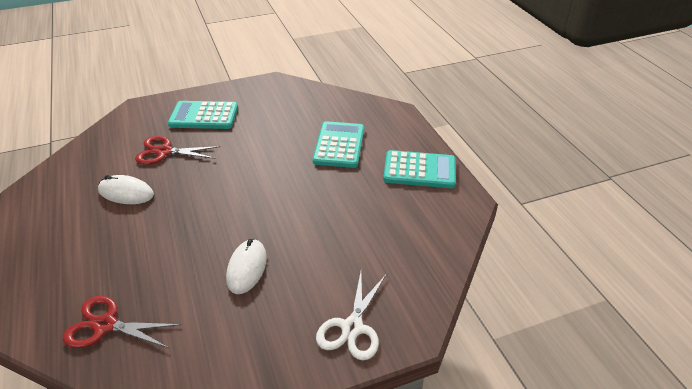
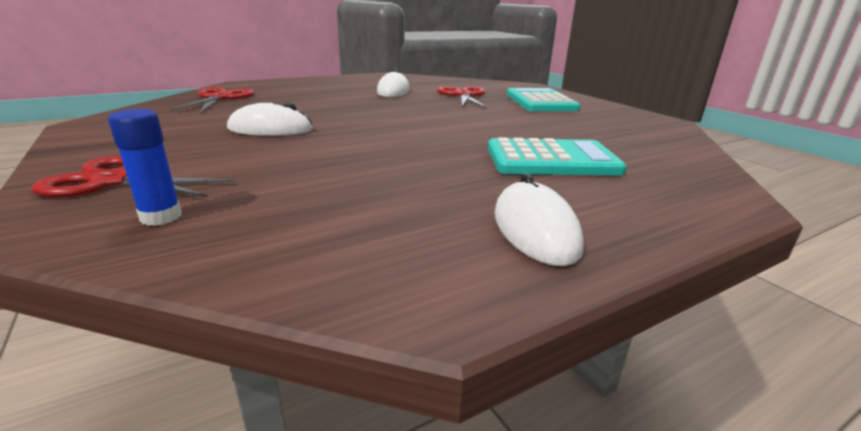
camera: 80 degrees right, 15 degrees down
white scissors [316,272,386,360] -> red scissors [31,156,235,197]
turquoise calculator [383,150,456,188] -> white mouse [494,173,584,266]
none -> blue glue stick [108,109,182,226]

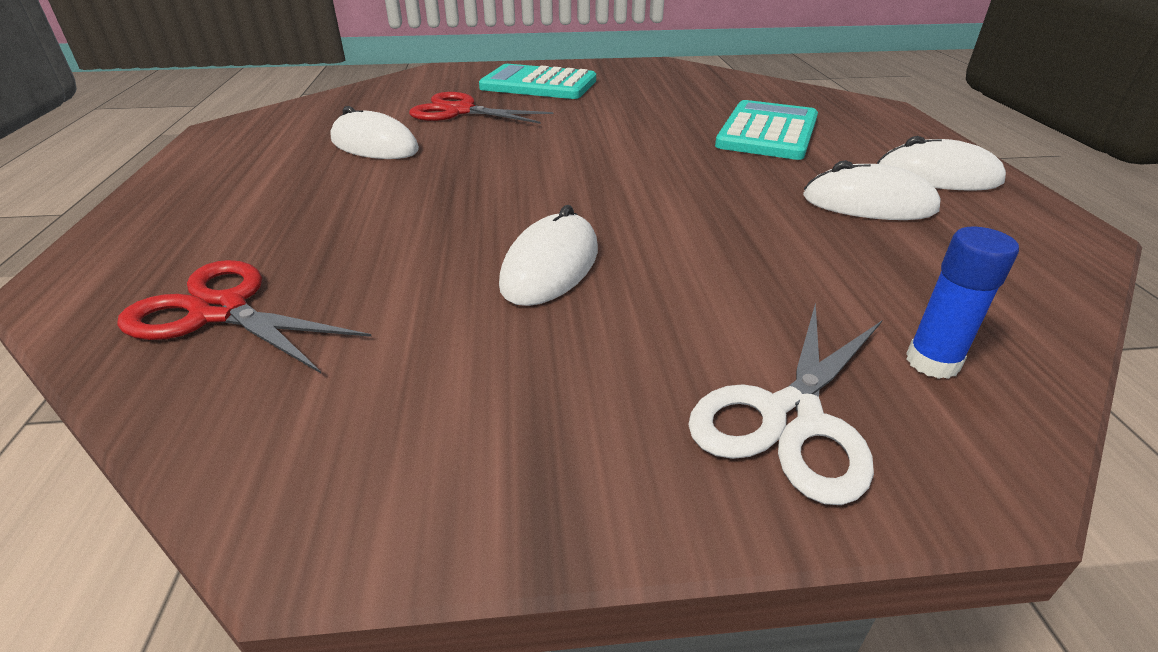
camera: 65 degrees left, 10 degrees up
red scissors [31,156,235,197] -> white scissors [688,303,882,505]
none -> white mouse [803,160,941,220]

